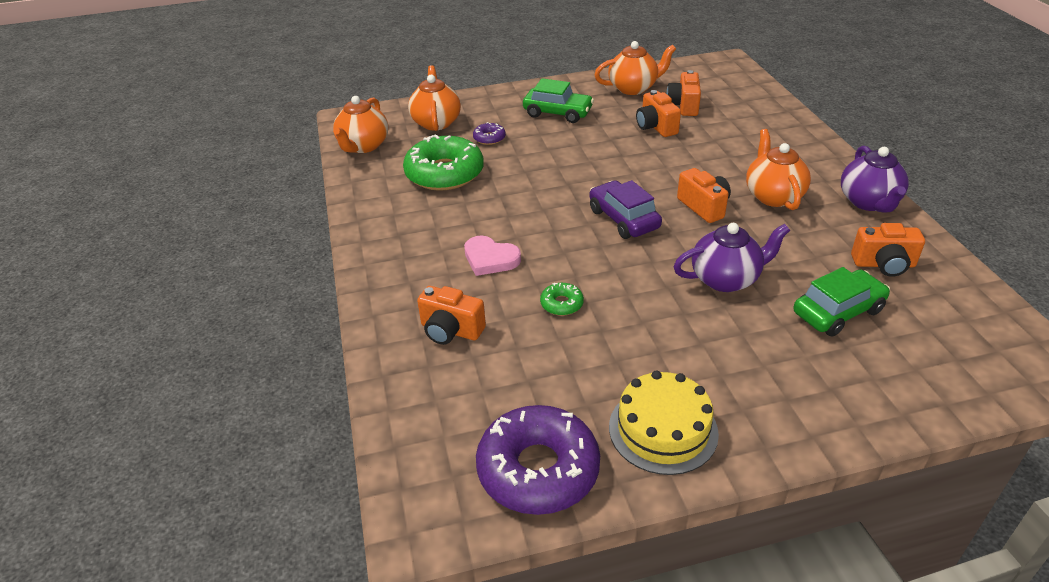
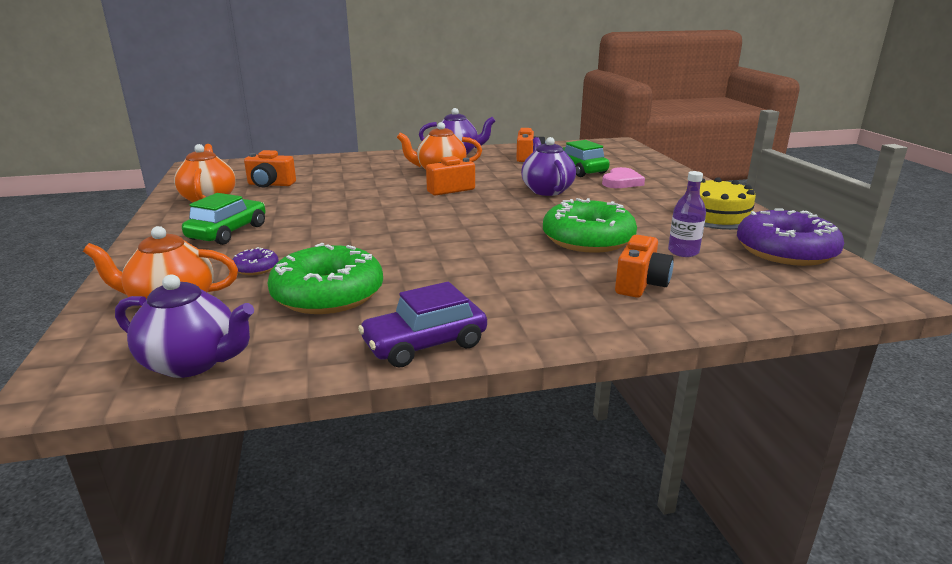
camera: 90 degrees left, 15 degrees down
orange teapot [333,96,389,153] -> purple teapot [115,274,254,378]
pink heart [464,235,521,276] -> pink heart moved to [602,167,645,188]
green donut [540,283,584,316] -> green donut [543,198,637,253], size x2.29
purple car [589,180,662,239] -> purple car moved to [358,282,487,368]
orange camera [636,90,681,137] -> none
none -> purple bottle [668,171,706,257]

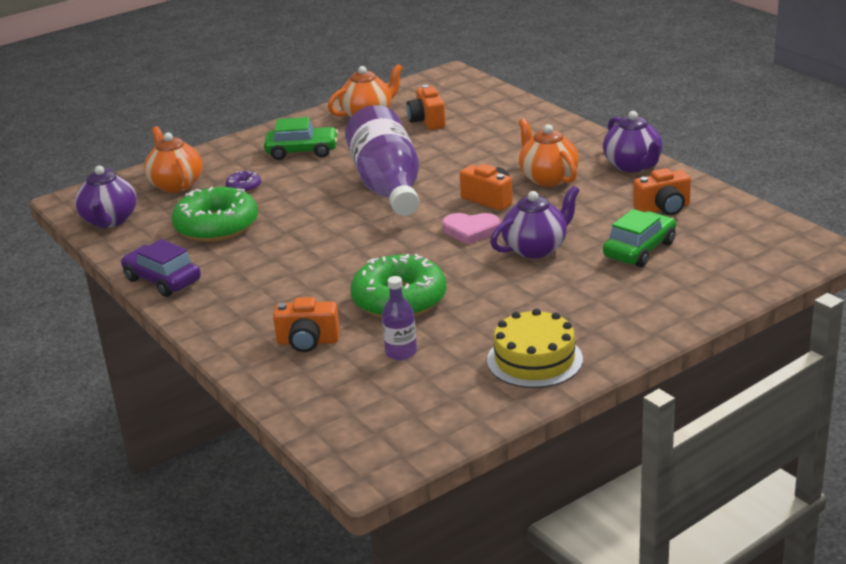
camera: 70 degrees right, 5 degrees up
pink heart [602,167,645,188] -> pink heart moved to [442,213,500,245]
purple donut [737,208,844,266] -> none
none -> purple bottle [345,105,419,216]

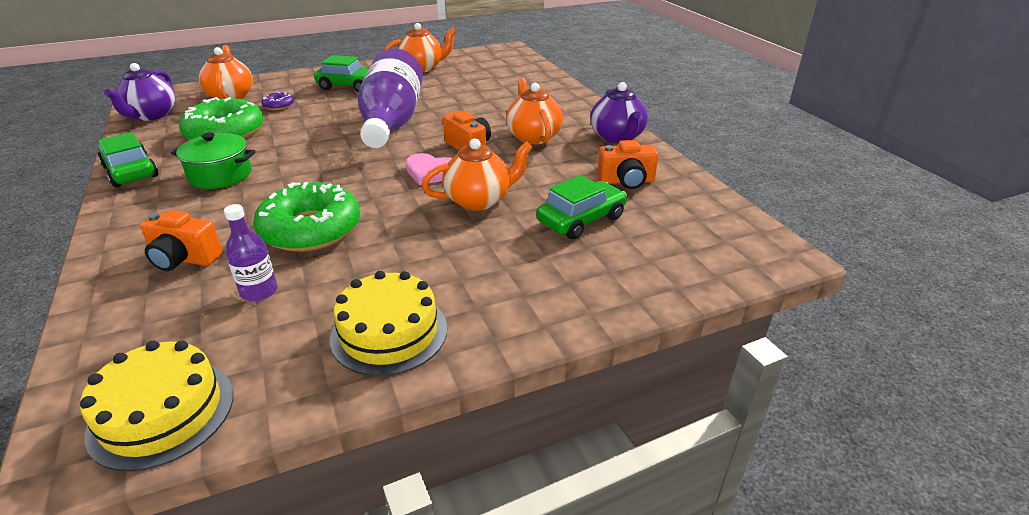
camera: 10 degrees right, 5 degrees up
purple car [121,239,201,297] -> green car [98,132,158,187]
orange camera [406,85,446,130] -> none
purple teapot [490,186,580,258] -> orange teapot [422,138,533,210]
none -> yellow cake [80,341,233,471]
none -> green pot [171,132,256,189]

